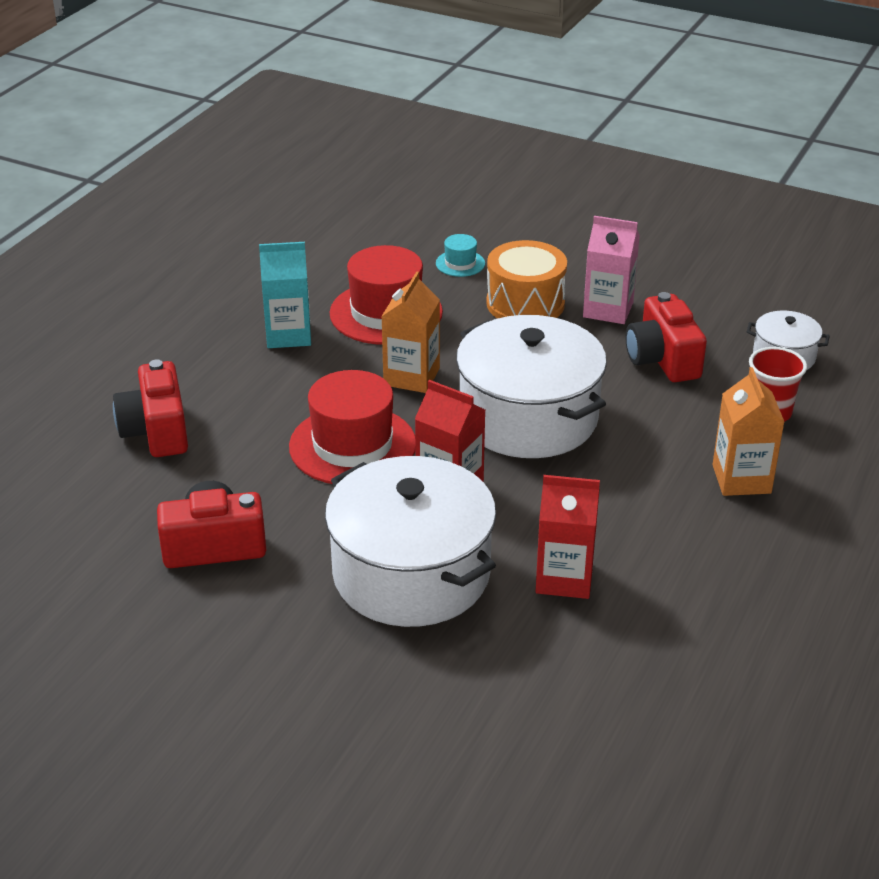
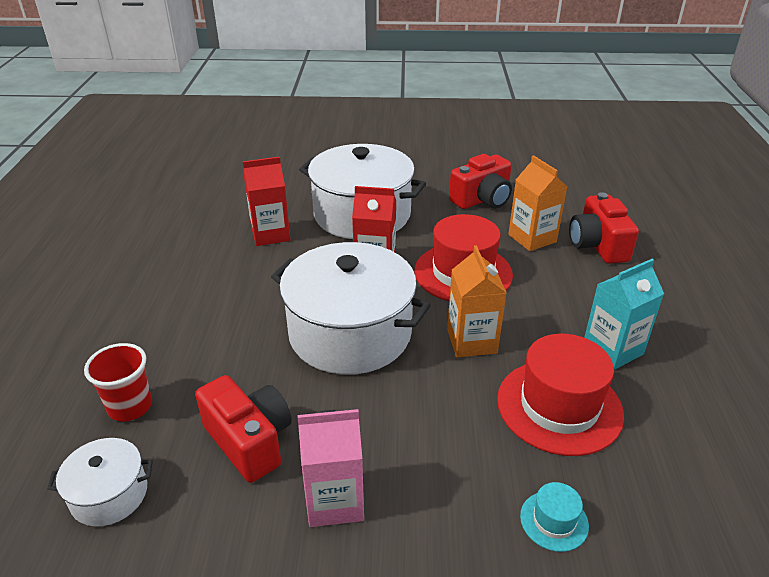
camera: 155 degrees right, 0 degrees up
red camera [113,359,188,457] -> red camera turned 150 degrees counterclockwise [569,192,639,264]
orange drum [486,240,567,319] -> none
orange carton [713,367,784,496] -> orange carton moved to [508,155,567,251]

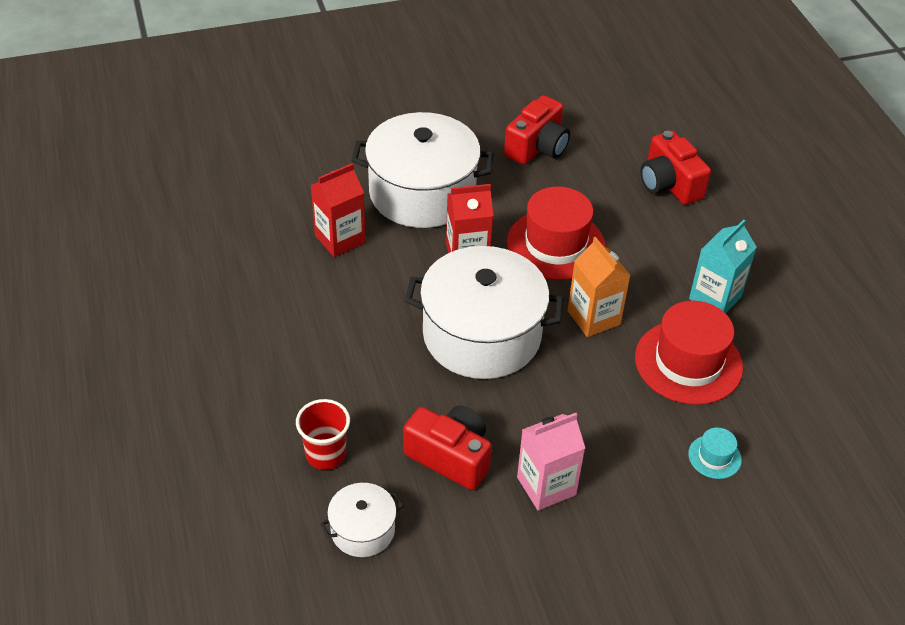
camera: 20 degrees left, 10 degrees up
orange carton [508,155,567,251] -> none

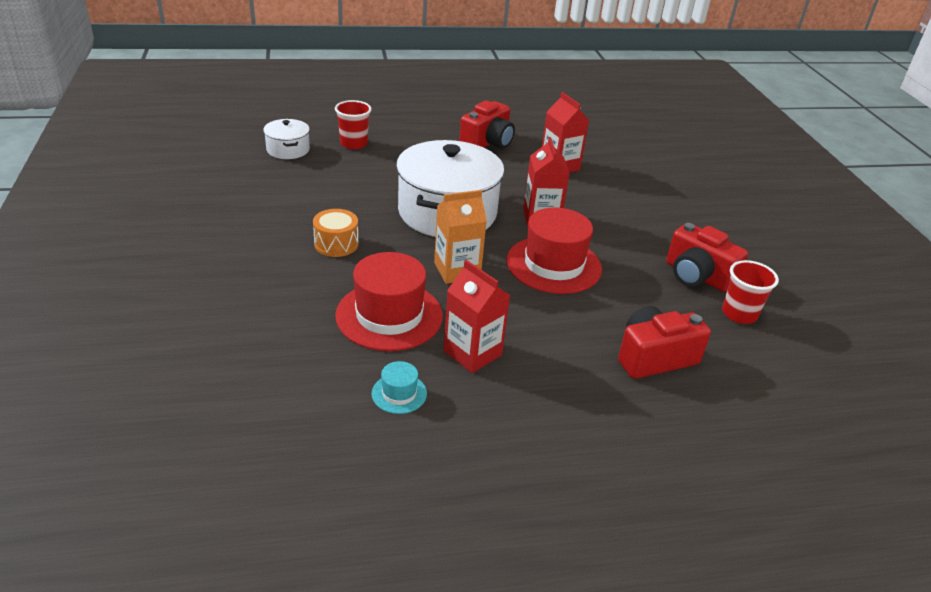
camera: 95 degrees right, 10 degrees down
white pot [351,112,494,228] -> none
red camera [403,406,492,490] -> red camera moved to [459,100,515,149]
pink carton [517,413,585,511] -> none
turquoise hat [688,427,742,479] -> turquoise hat moved to [371,361,427,414]
turquoise carton [689,219,757,313] -> red carton [443,260,510,373]
none -> orange drum [313,209,359,257]
none -> red cup [722,260,779,324]

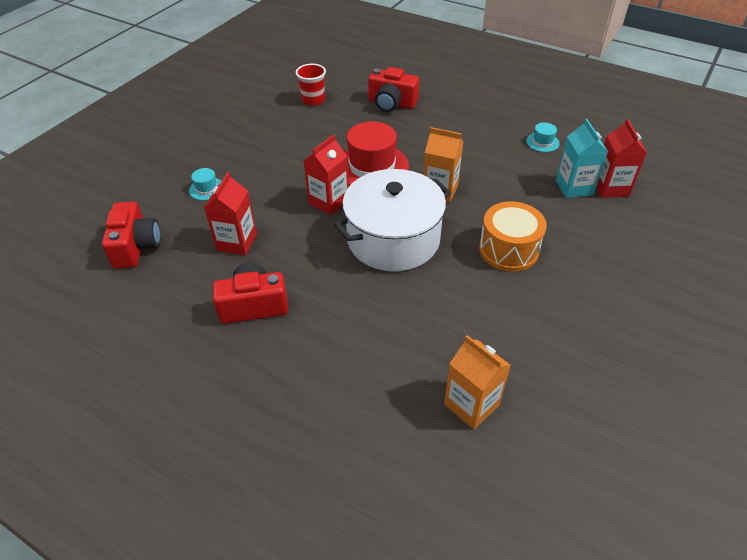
camera: 135 degrees left, 10 degrees up
white pot [263,119,310,159] -> orange carton [444,335,511,430]
orange drum [313,209,359,257] -> orange drum [479,201,547,272], size x1.53
red cup [335,100,372,149] -> none
red hat [335,252,443,351] -> none
red carton [443,260,510,373] -> red carton moved to [596,119,647,198]
red camera [666,223,748,292] -> red camera moved to [102,201,161,269]
none -> turquoise hat [189,168,222,200]
none -> turquoise carton [556,119,608,198]

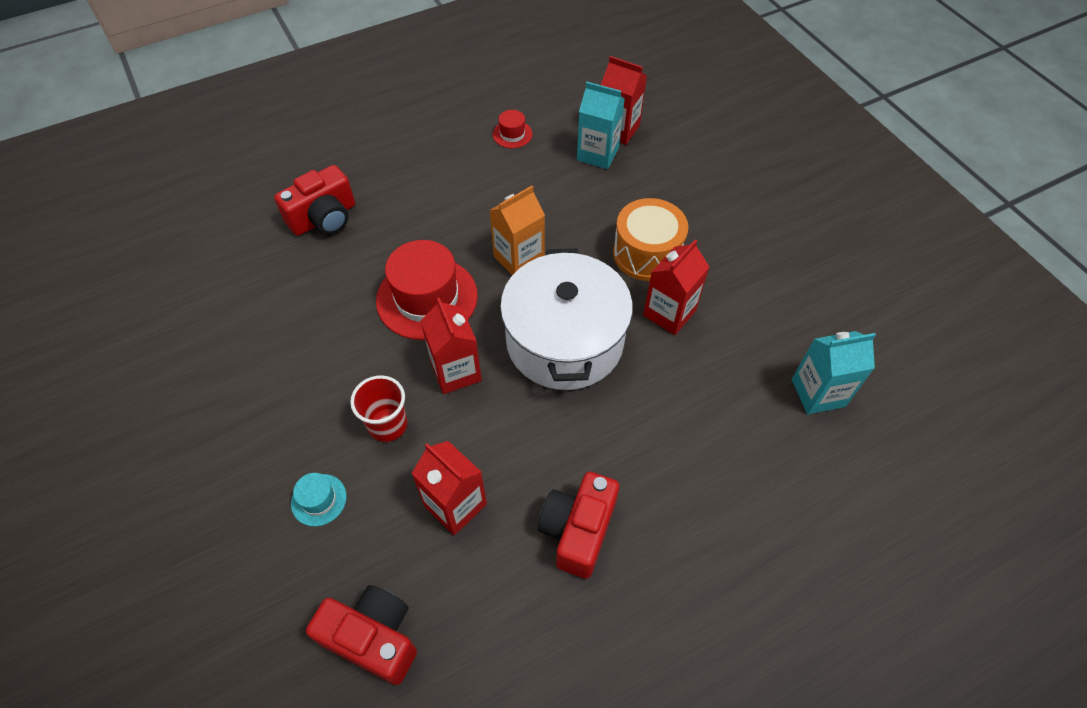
camera: 60 degrees left, 10 degrees up
red cup [296,64,326,106] -> red cup moved to [350,375,407,442]
orange carton [444,335,511,430] -> turquoise carton [792,331,876,414]
turquoise hat [526,122,560,152] -> red hat [493,110,533,148]
none -> red carton [643,239,709,335]

